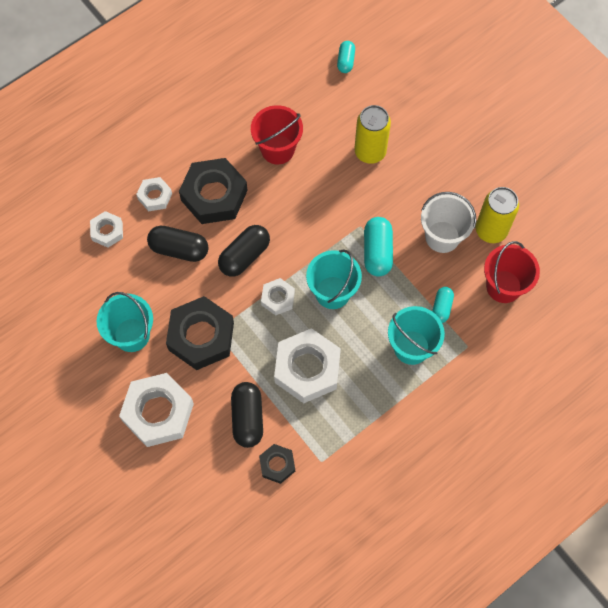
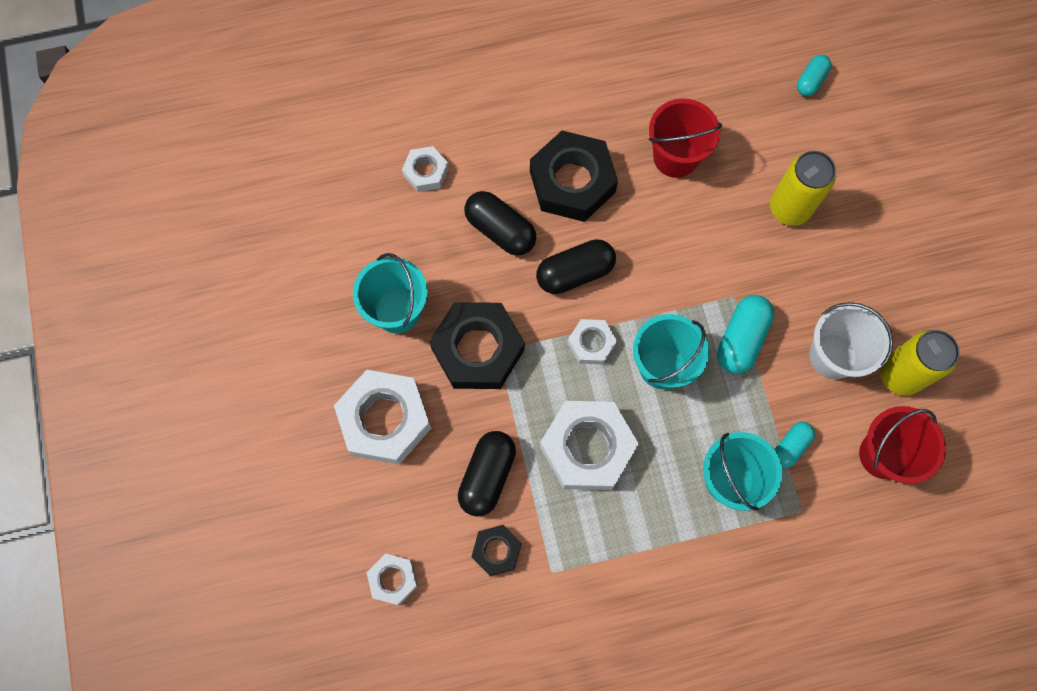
camera: 25 degrees right, 5 degrees up
white nut [136,177,172,211] -> white nut moved to [366,553,418,605]

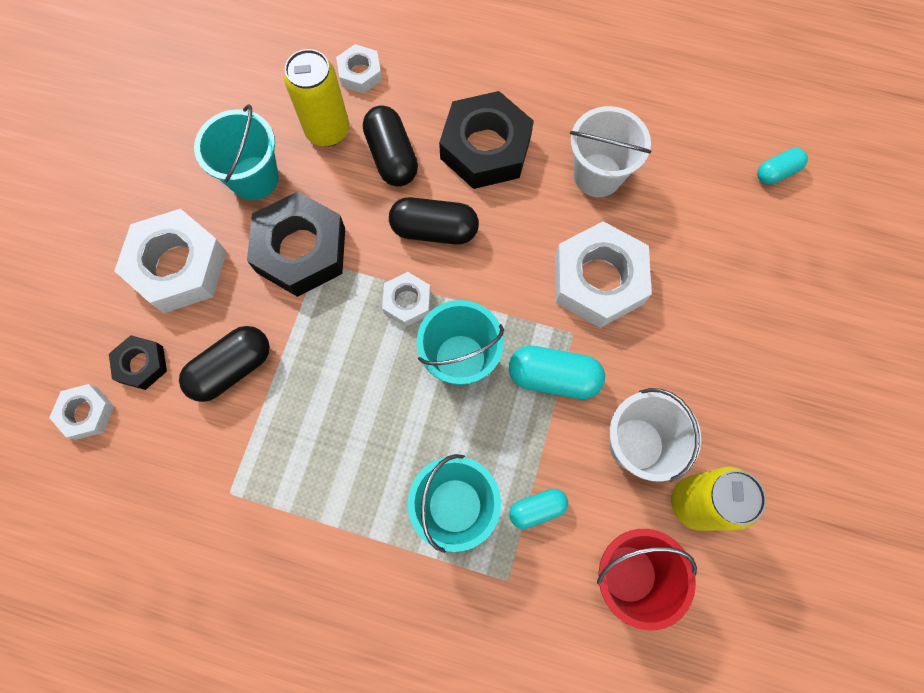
camera: 30 degrees right, 0 degrees up
black nut [471,525,521,576] -> black nut moved to [109,335,167,390]
white nut [540,401,639,490] -> white nut moved to [555,221,652,328]
red bucket [649,99,722,178] -> white bucket [570,106,651,197]
turquoise capsule [717,295,774,374] -> turquoise capsule turned 45 degrees clockwise [509,346,605,399]
yellow can [770,151,836,226] -> yellow can moved to [284,49,349,147]

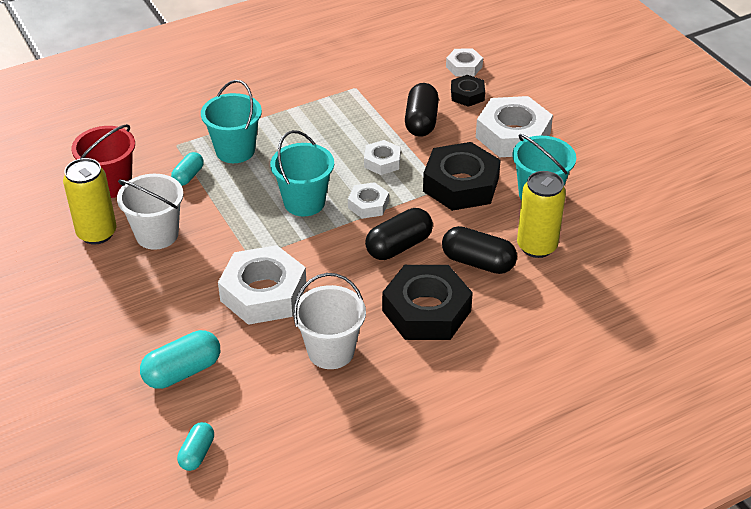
camera: 135 degrees right, 30 degrees down
white nut [336,44,382,94] -> white nut moved to [364,140,401,175]
turquoise capsule [509,346,605,399] -> turquoise capsule moved to [140,330,220,389]

